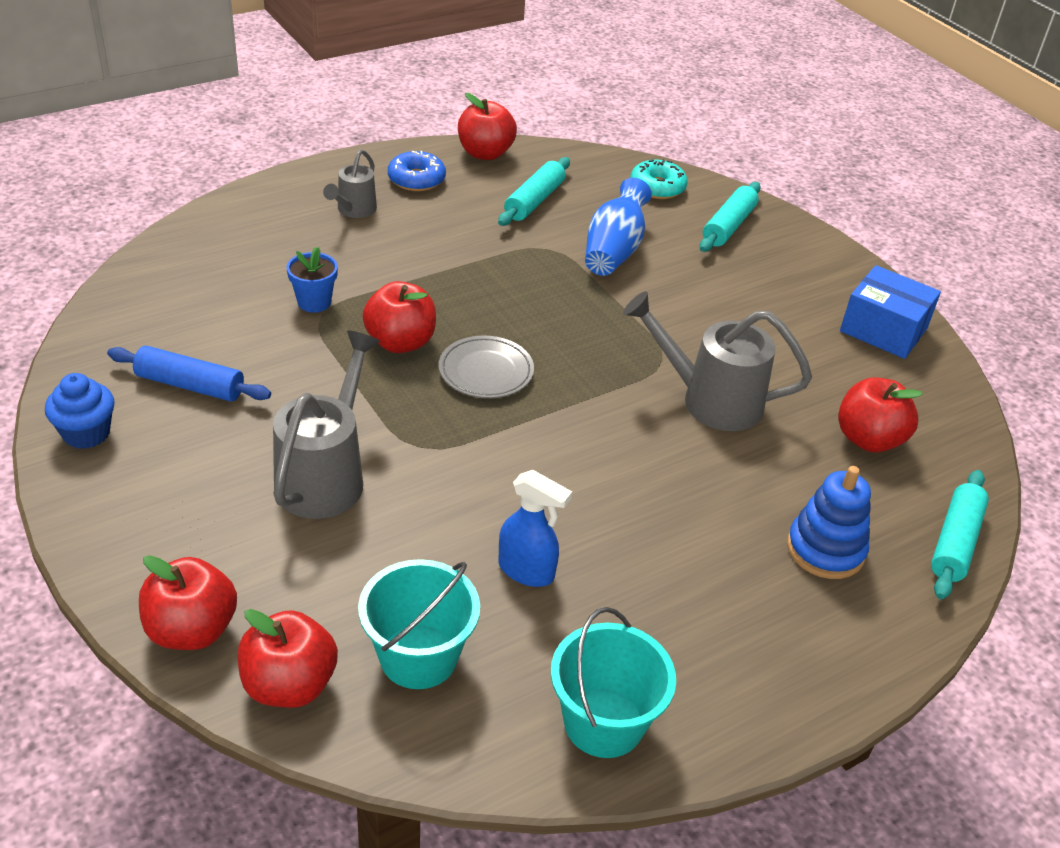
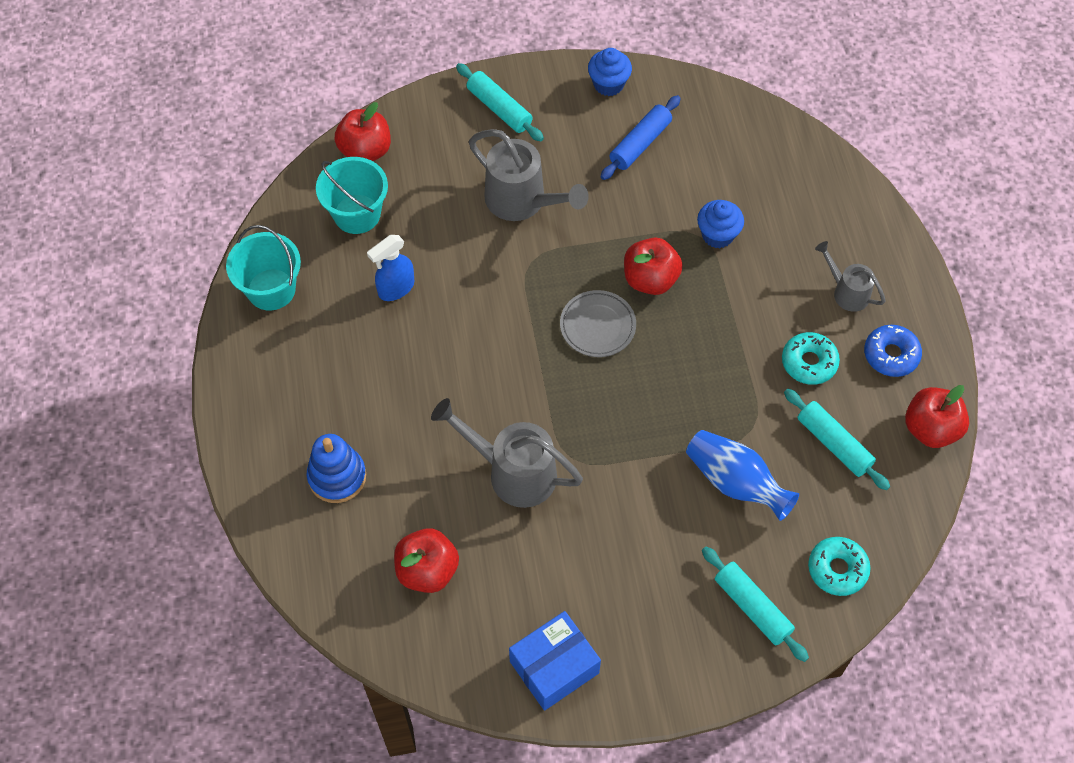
camera: 115 degrees right, 20 degrees up
red apple [139,555,237,650] -> none
blue flower pot [287,247,338,313] -> blue cupcake [697,200,744,248]
grey watering can [623,291,812,431] -> grey watering can turned 105 degrees counterclockwise [431,398,583,508]
turquoise rolling pin [931,470,989,599] -> turquoise rolling pin moved to [456,63,544,141]
none -> turquoise donut [782,332,840,385]

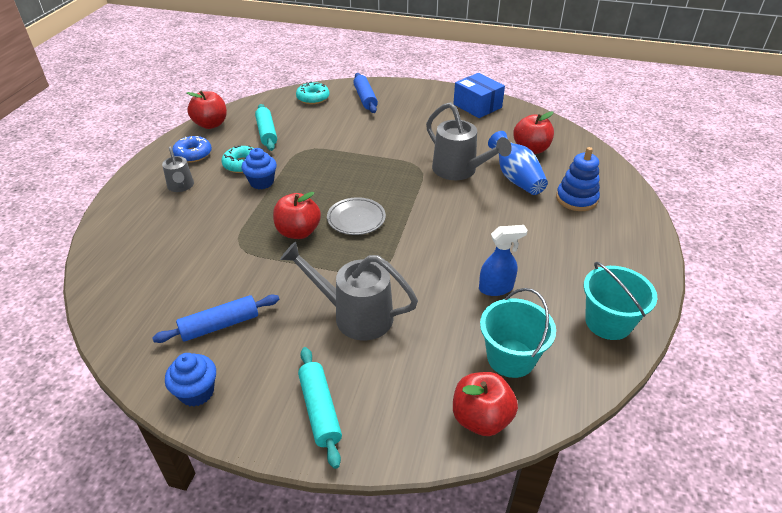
camera: 155 degrees left, 20 degrees down
grey watering can [469,129,589,221] -> grey watering can turned 45 degrees counterclockwise [280,241,418,340]
blue box [509,611,601,711] -> blue box turned 60 degrees clockwise [453,73,505,118]
blue vase [686,430,799,521] -> blue vase moved to [488,131,548,195]
blue cupcake [697,200,744,248] -> blue cupcake moved to [241,148,277,189]
turquoise rolling pin [702,547,809,662] -> blue rolling pin [353,73,378,113]

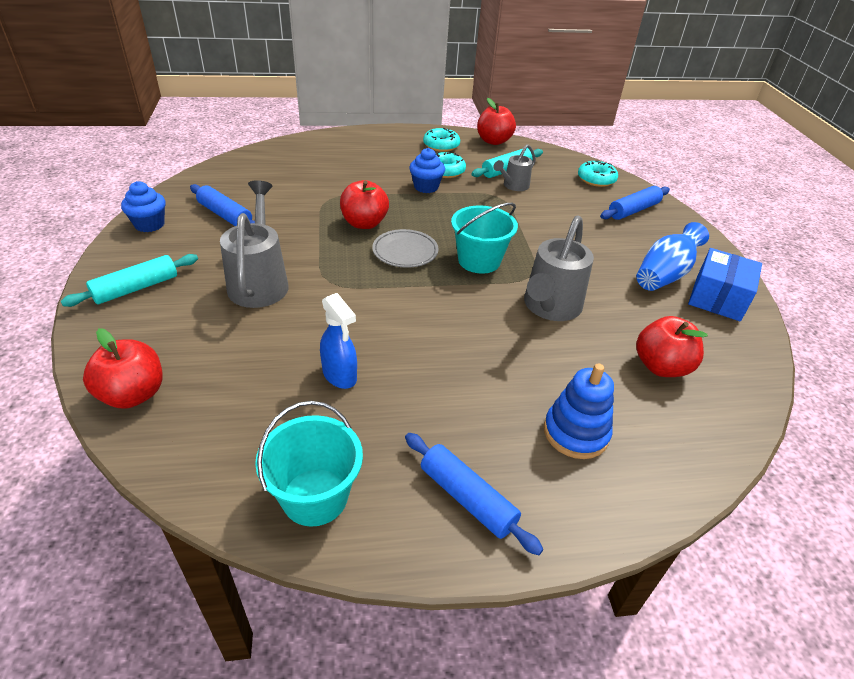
camera: 65 degrees right, 0 degrees up
grey watering can [162,146,194,192] -> grey watering can moved to [493,144,536,191]
blue donut [172,136,212,163] -> turquoise donut [423,128,460,152]
turquoise bucket [480,288,556,378] -> turquoise bucket moved to [451,203,518,274]
blue vase [488,131,548,195] -> blue vase moved to [636,222,709,291]
none -> blue rolling pin [405,433,544,555]

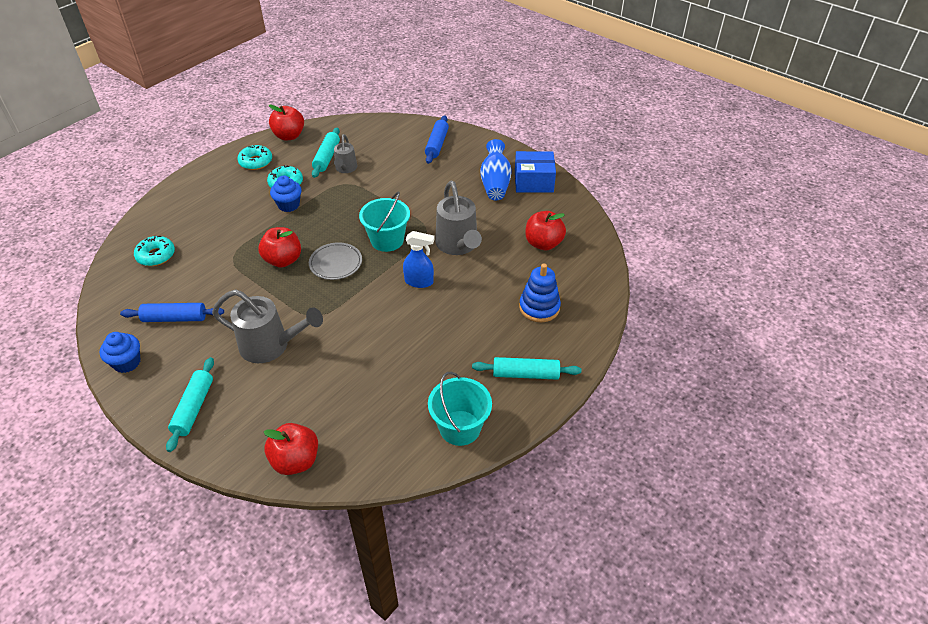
camera: 40 degrees left, 5 degrees up
grey watering can [220,180,288,308] -> grey watering can turned 150 degrees clockwise [212,290,323,363]
blue spray bottle [320,293,357,389] -> blue spray bottle moved to [403,231,435,288]
blue rolling pin [405,433,544,555] -> turquoise rolling pin [472,357,581,380]
turquoise donut [578,160,618,187] -> turquoise donut moved to [134,236,175,266]
blue box [688,248,762,321] -> blue box turned 75 degrees counterclockwise [515,151,556,193]

